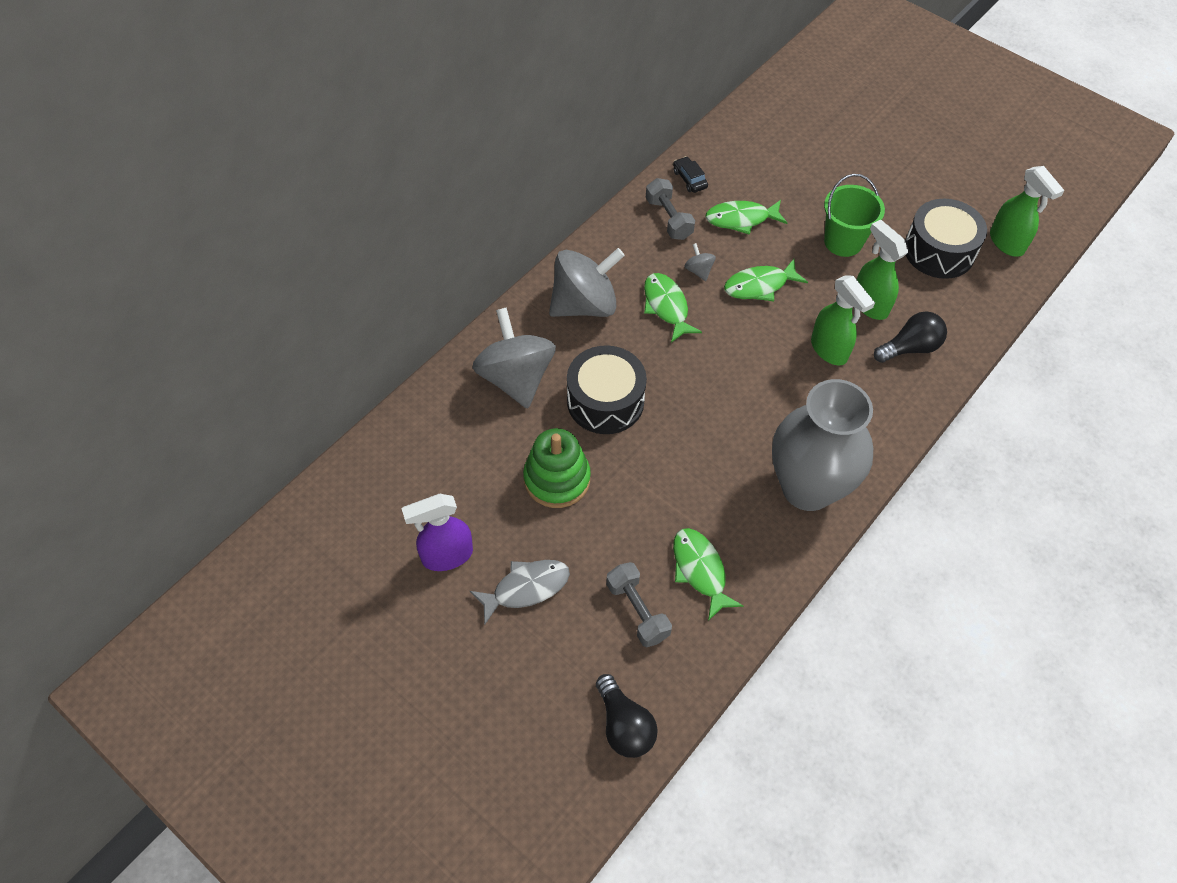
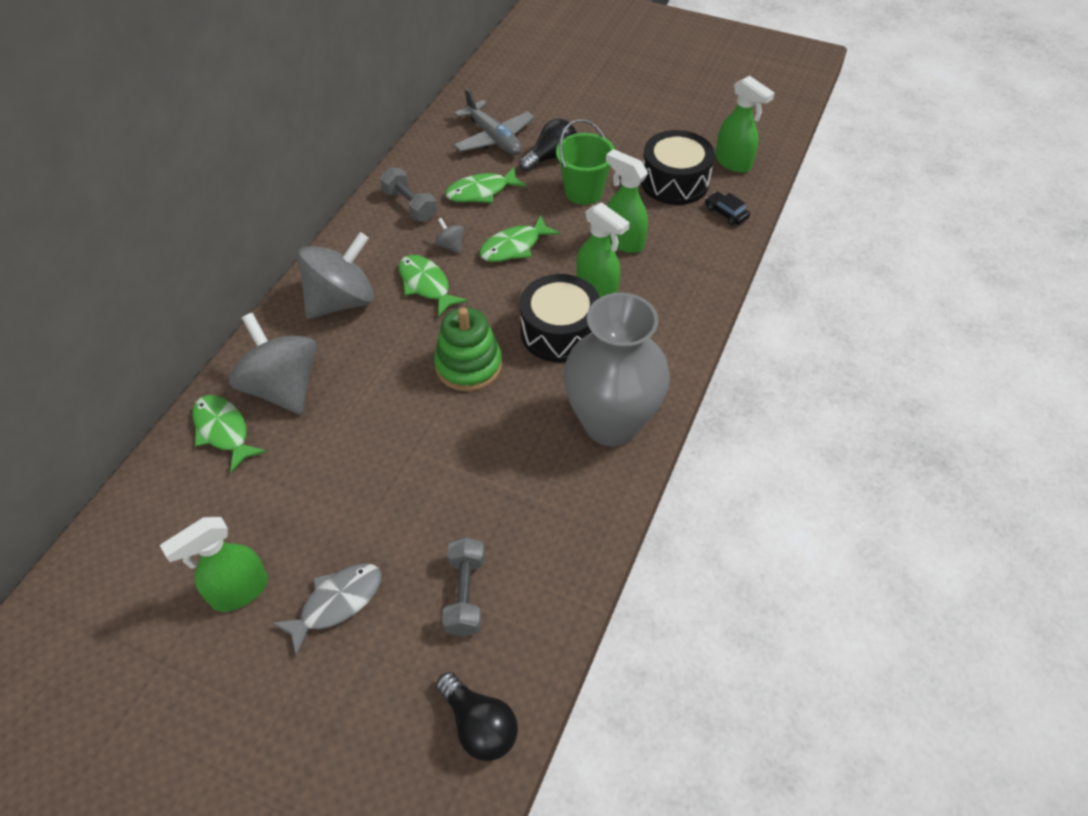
camera: 15 degrees left, 5 degrees down
purple spray bottle [401,494,473,571] -> green spray bottle [160,517,268,612]
green stacking toy [523,428,591,508] -> green stacking toy moved to [434,307,502,391]
black drum [567,345,647,434] -> black drum moved to [520,274,600,363]
grey dumbbell [606,562,672,647] -> grey dumbbell turned 45 degrees clockwise [442,537,484,637]
black car [673,156,708,193] -> black car moved to [705,191,750,225]
green fish [673,528,743,621] -> green fish moved to [192,395,266,473]
black light bulb [874,311,947,363] -> black light bulb moved to [519,119,577,172]
none -> grey plane [453,88,535,155]

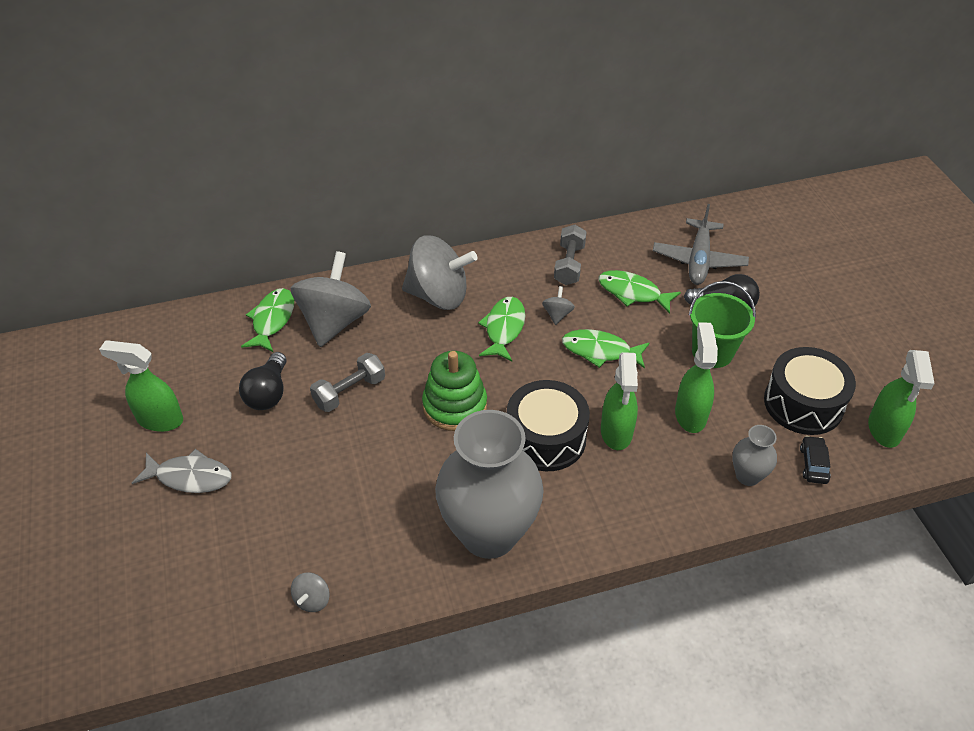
camera: 50 degrees right, 5 degrees down
black light bulb [436,672,518,761] -> black light bulb moved to [239,352,287,410]
grey dumbbell [442,537,484,637] -> grey dumbbell moved to [310,353,385,412]
none -> grey spinning top [291,572,330,612]
none -> grey vase [732,425,777,486]

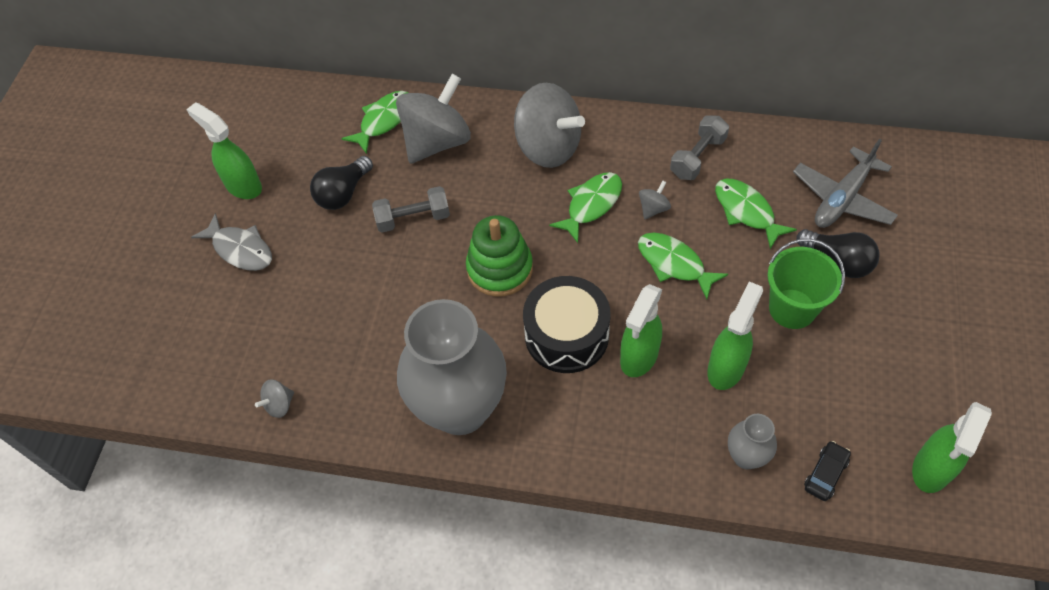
camera: 30 degrees right, 10 degrees up
black drum [764,347,856,435] -> none

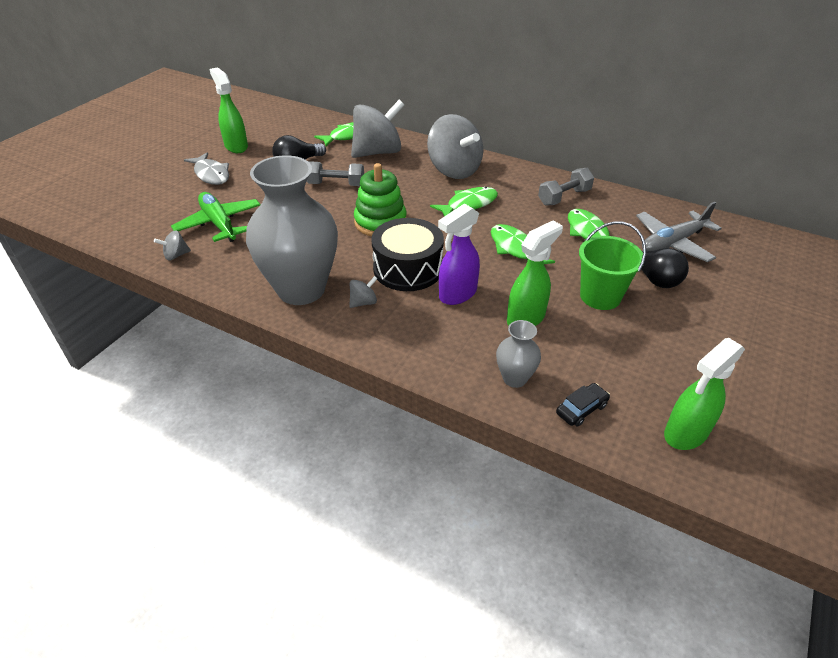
camera: 15 degrees right, 15 degrees down
green spray bottle [620,284,662,377] -> purple spray bottle [438,204,480,305]
grey spinning top [639,181,671,219] -> grey spinning top moved to [349,276,378,308]
none -> green plane [171,192,261,242]

